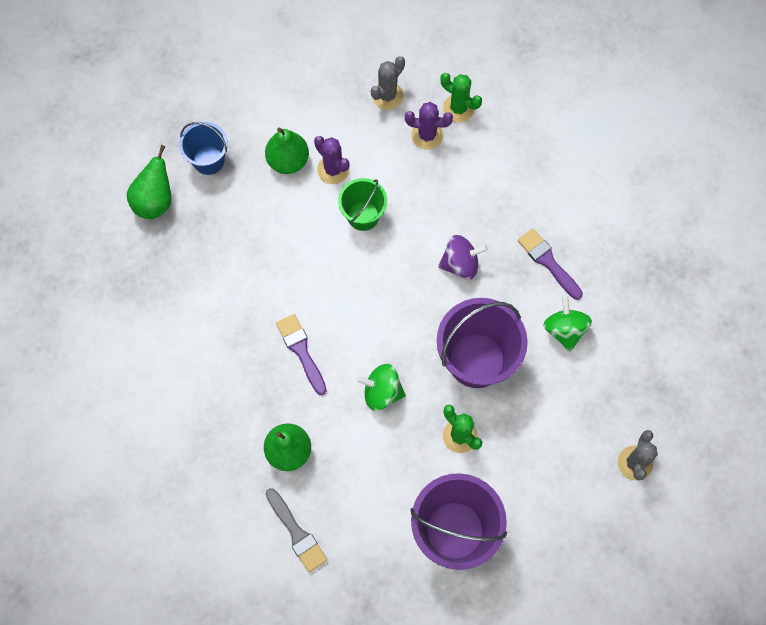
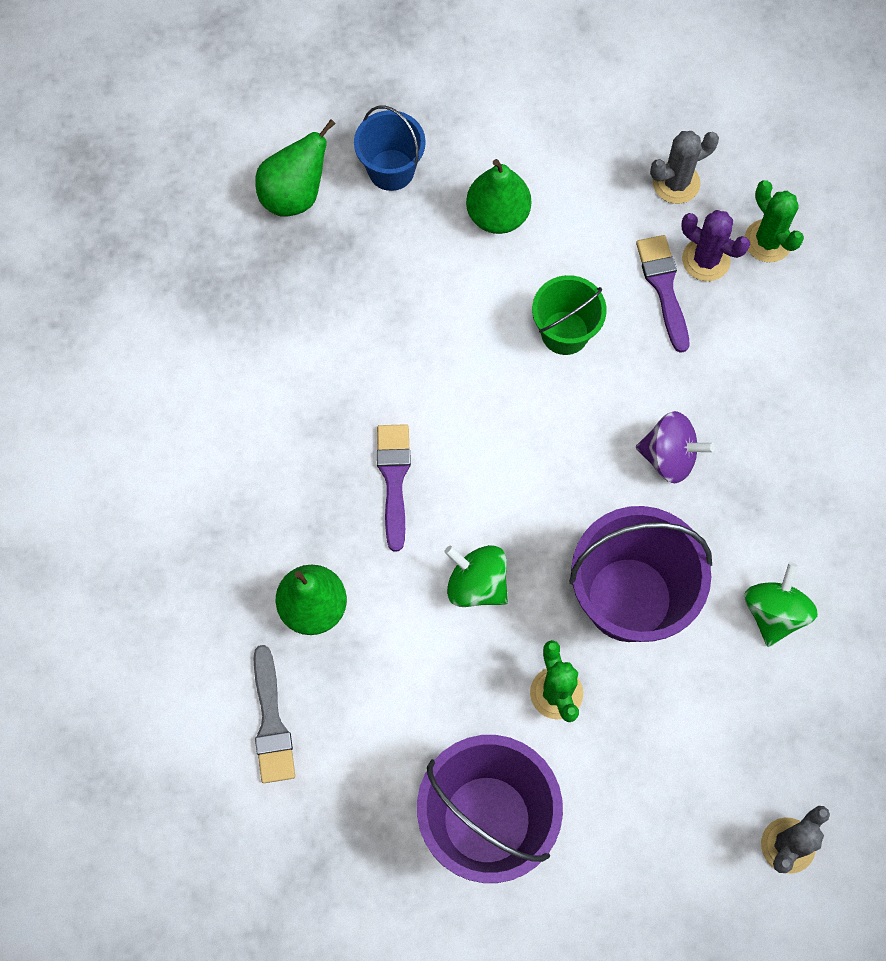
camera: 25 degrees right, 0 degrees up
purple cactus [314,136,349,184] -> none
purple brush [518,228,583,300] -> purple brush moved to [636,235,689,353]

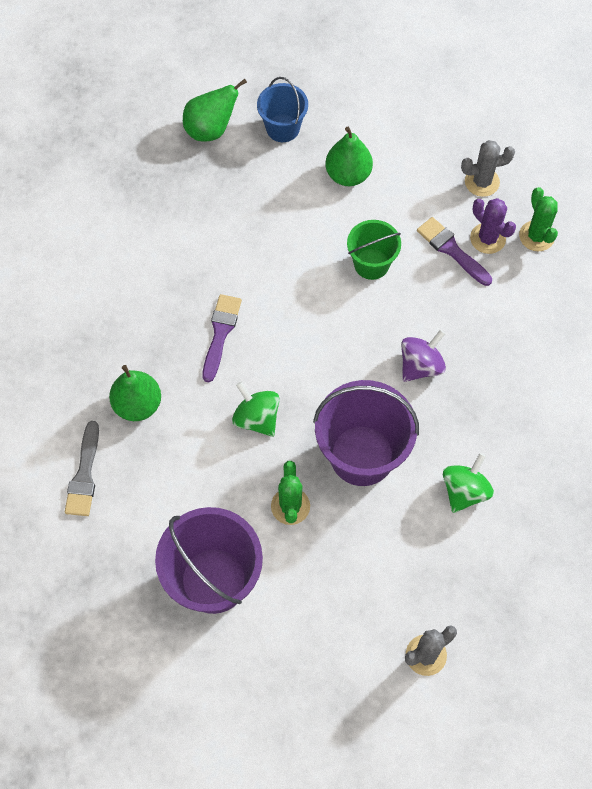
camera: 15 degrees right, 5 degrees down
purple brush [636,235,689,353] -> purple brush turned 45 degrees counterclockwise [417,217,492,286]
purple spinning top [636,411,715,483] -> purple spinning top turned 75 degrees counterclockwise [401,330,446,382]

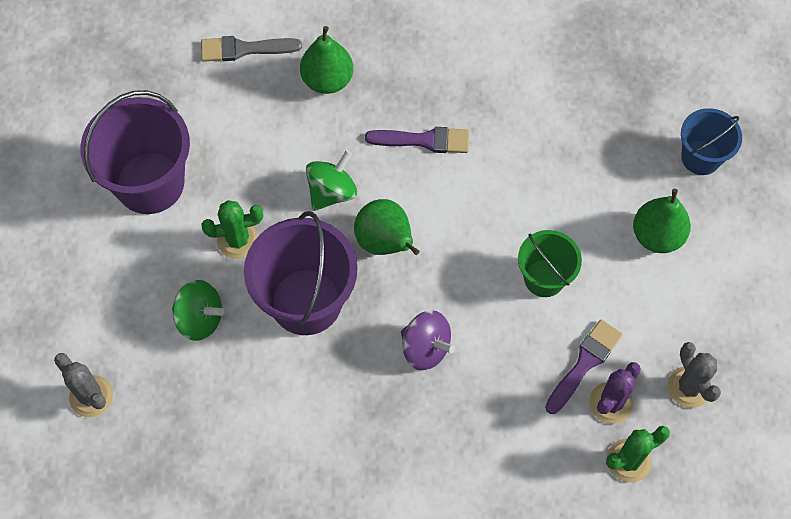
camera: 80 degrees right, 0 degrees up
green pear [183,79,247,142] -> green pear moved to [354,199,420,255]
green spinning top [443,453,494,513] -> green spinning top moved to [172,280,225,341]

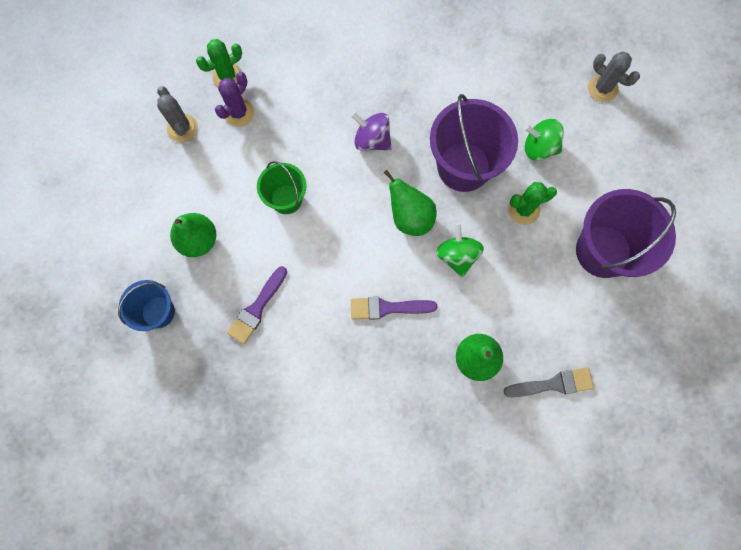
camera: 175 degrees right, 10 degrees up
green spinning top [306,150,357,211] -> green spinning top turned 135 degrees clockwise [436,223,484,277]
purple brush [545,319,623,414] -> purple brush moved to [227,266,287,344]

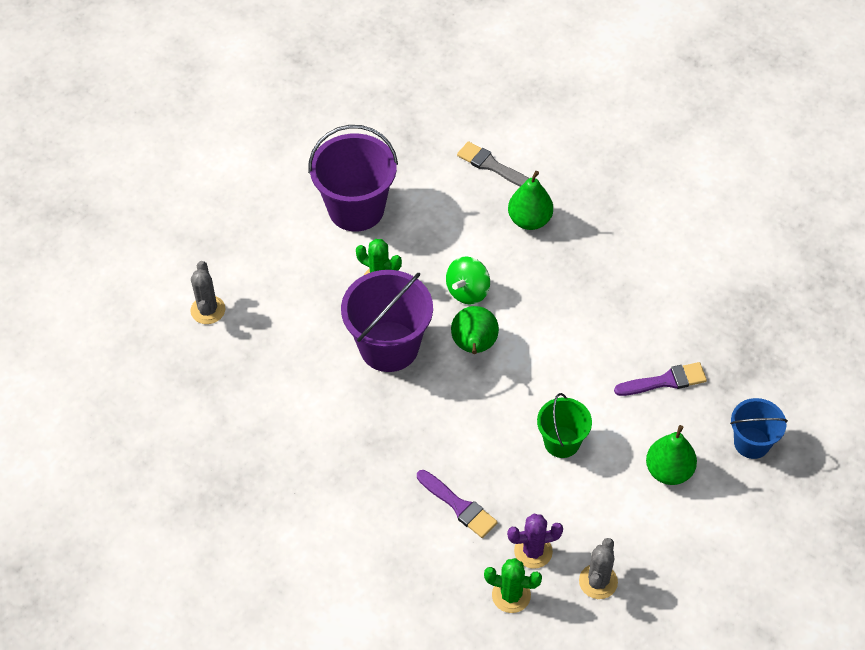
camera: 135 degrees left, 20 degrees down
purple spinning top [351,112,392,151] -> none
purple brush [351,297,437,320] -> purple brush moved to [417,470,498,538]
green spinning top [524,119,564,161] -> none

